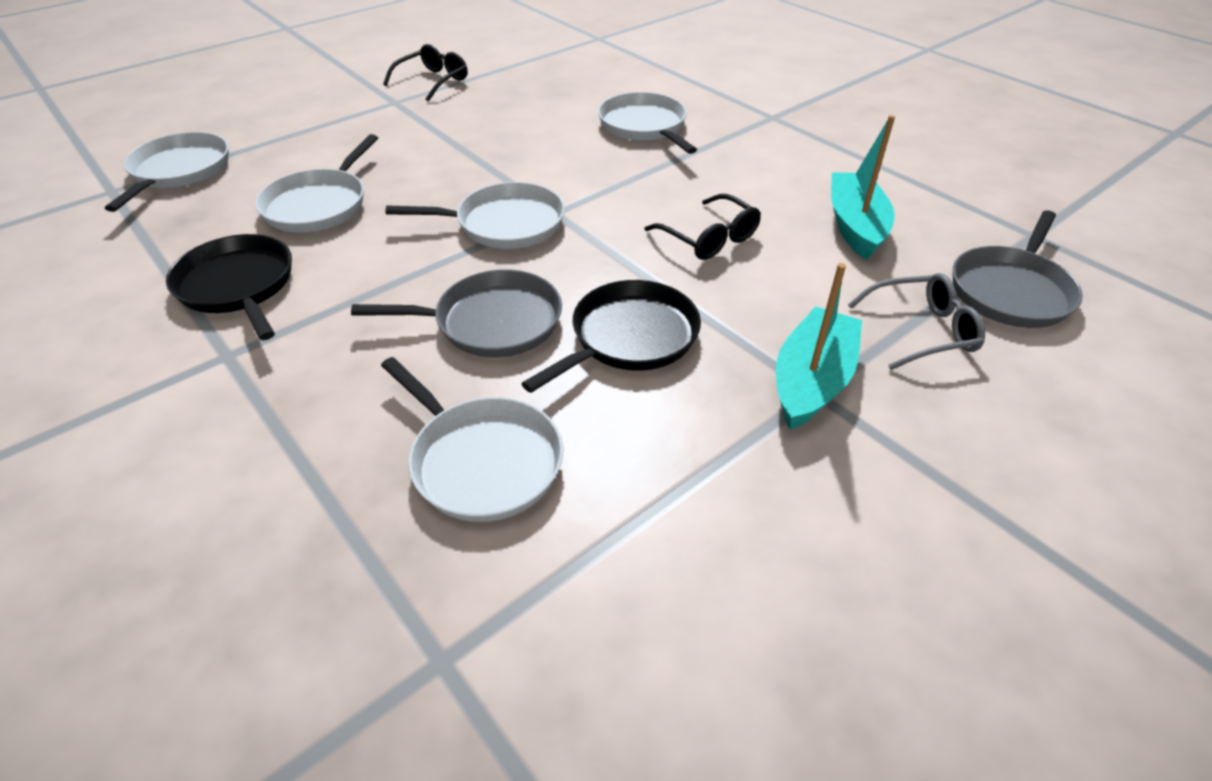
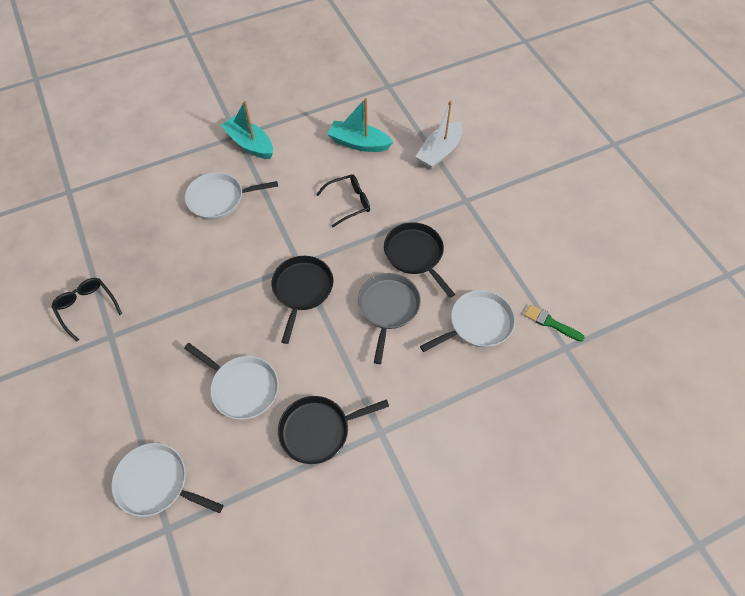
camera: 75 degrees left, 15 degrees up
white pan [386,182,565,249] -> black pan [271,256,334,344]
turquoise boat [776,263,862,430] -> turquoise boat moved to [220,101,273,159]
grey glasses [848,273,985,370] -> white boat [415,100,463,169]
grey pan [953,210,1083,328] -> none
none -> green brush [524,304,585,342]

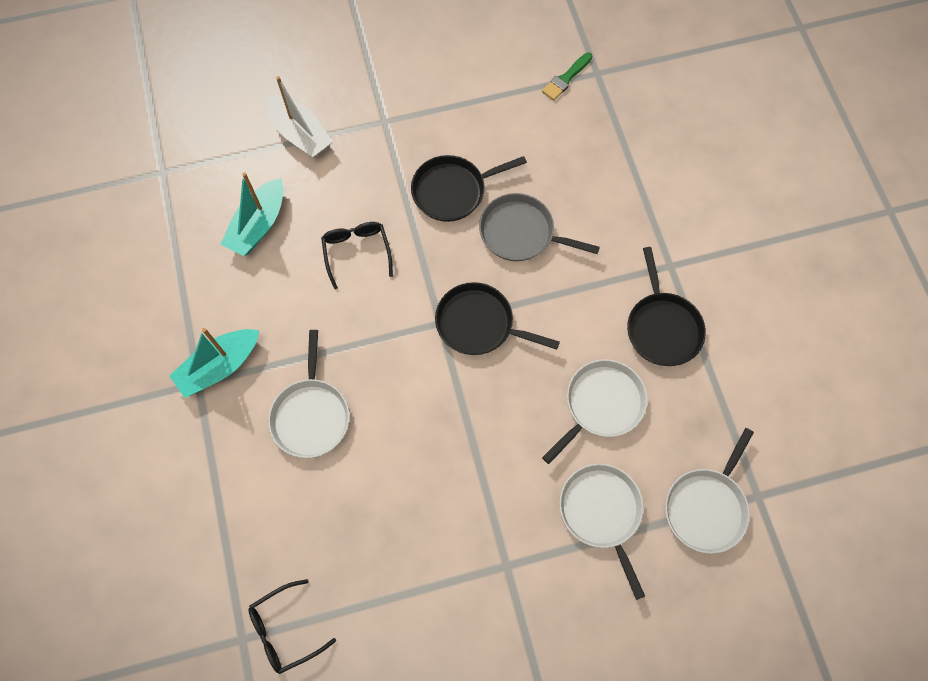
camera: 80 degrees left, 10 degrees up
black glasses [51,278,122,342] -> black glasses moved to [249,579,336,674]
white pan [420,290,515,352] -> white pan moved to [559,464,645,600]

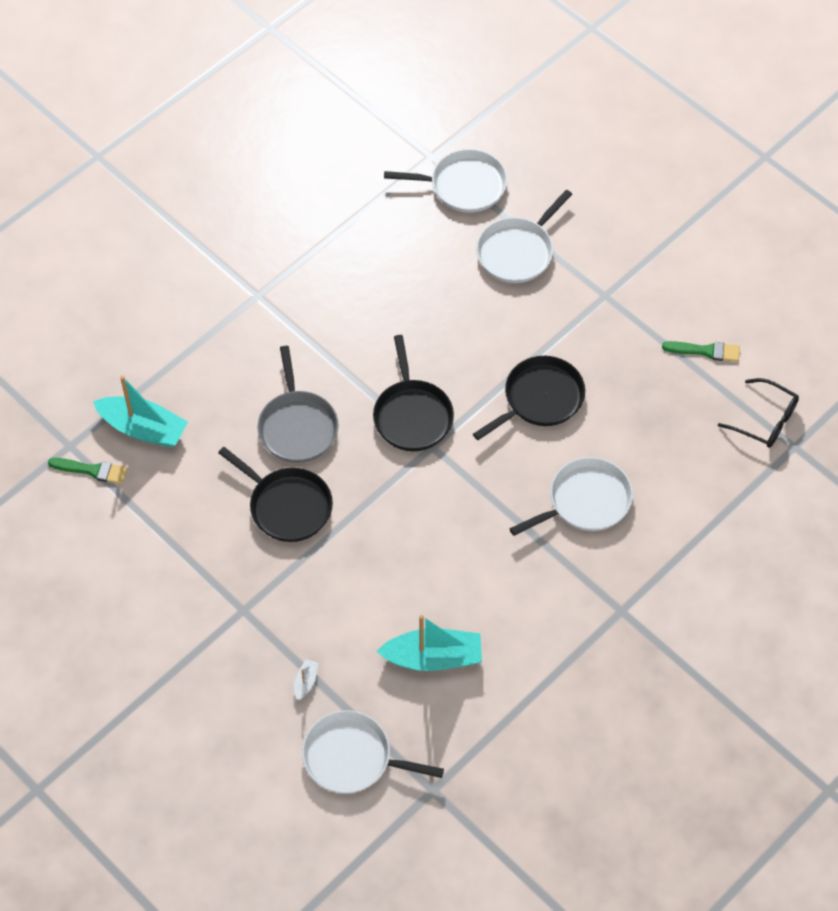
camera: 120 degrees left, 10 degrees down
turquoise boat [170,328,259,398] -> turquoise boat moved to [93,376,188,447]
white boat [266,76,333,158] -> white boat [294,659,318,700], size x0.43
black glasses [321,222,393,289] -> none
white pan [542,360,647,464] -> white pan moved to [302,710,444,793]
black pan [627,247,706,366] -> black pan moved to [473,356,585,440]
none -> green brush [662,341,740,362]

